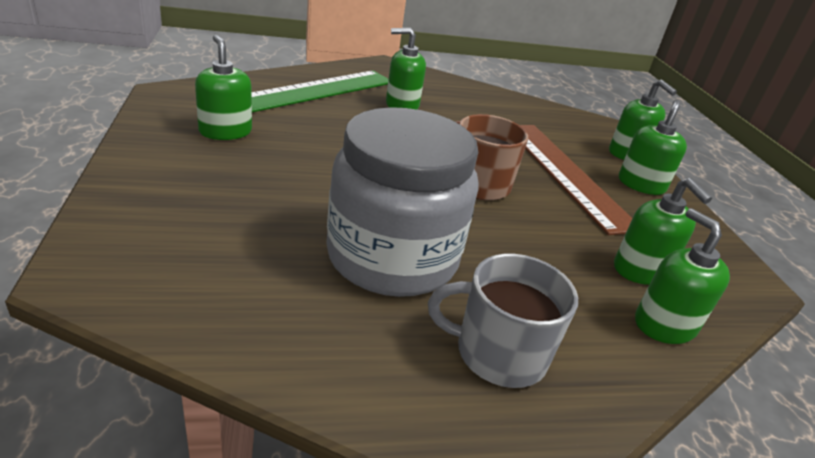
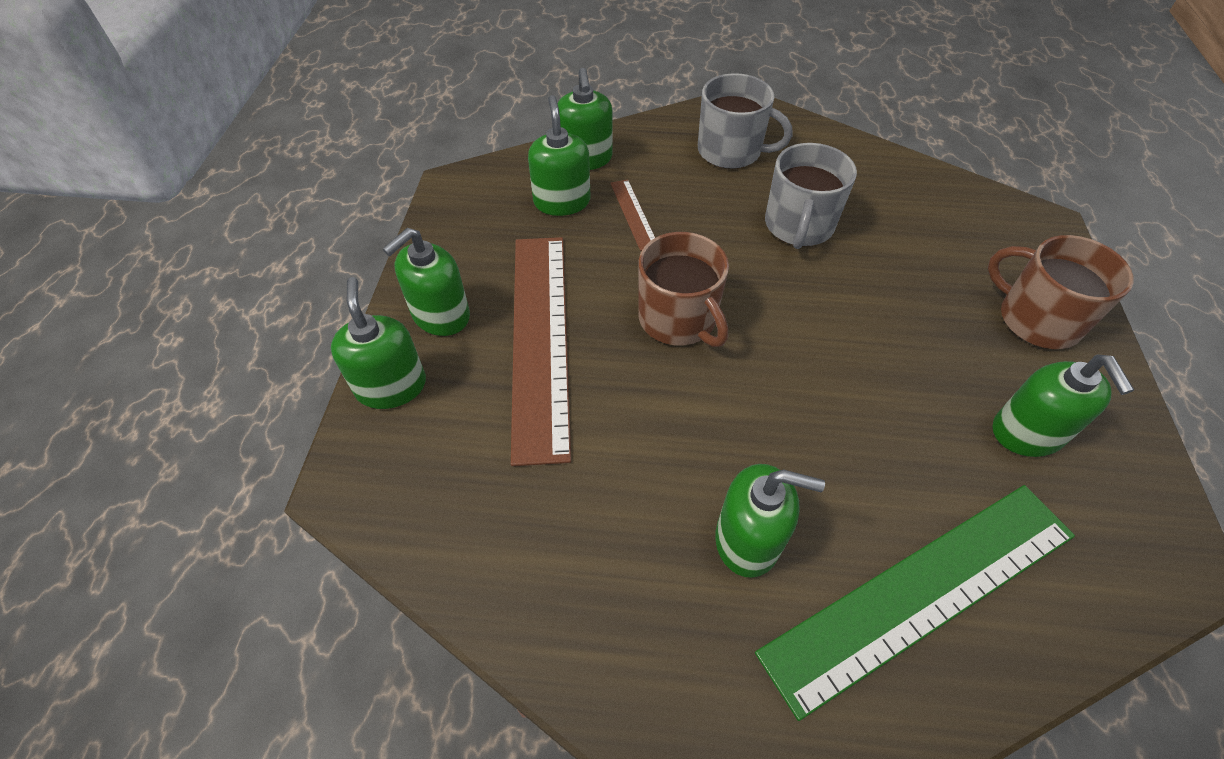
camera: 160 degrees left, 20 degrees up
grey jar [326,107,479,297] -> grey mug [765,143,857,249]
none -> brown ruler [610,179,655,251]
none -> brown mug [988,235,1134,349]

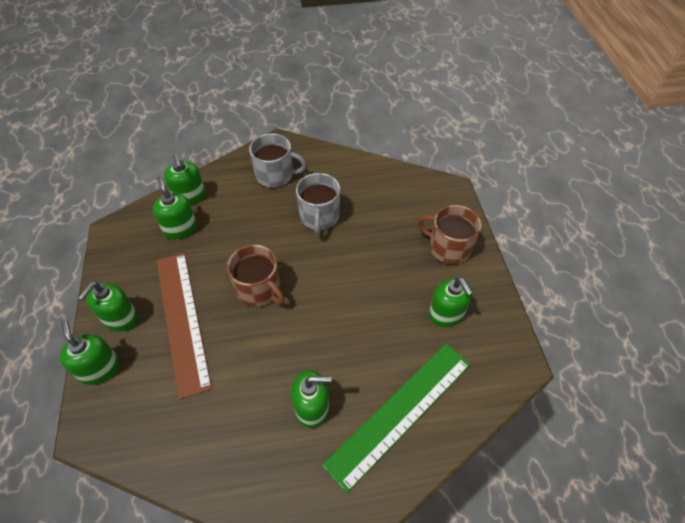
camera: 15 degrees left, 0 degrees up
brown ruler [610,179,655,251] -> none

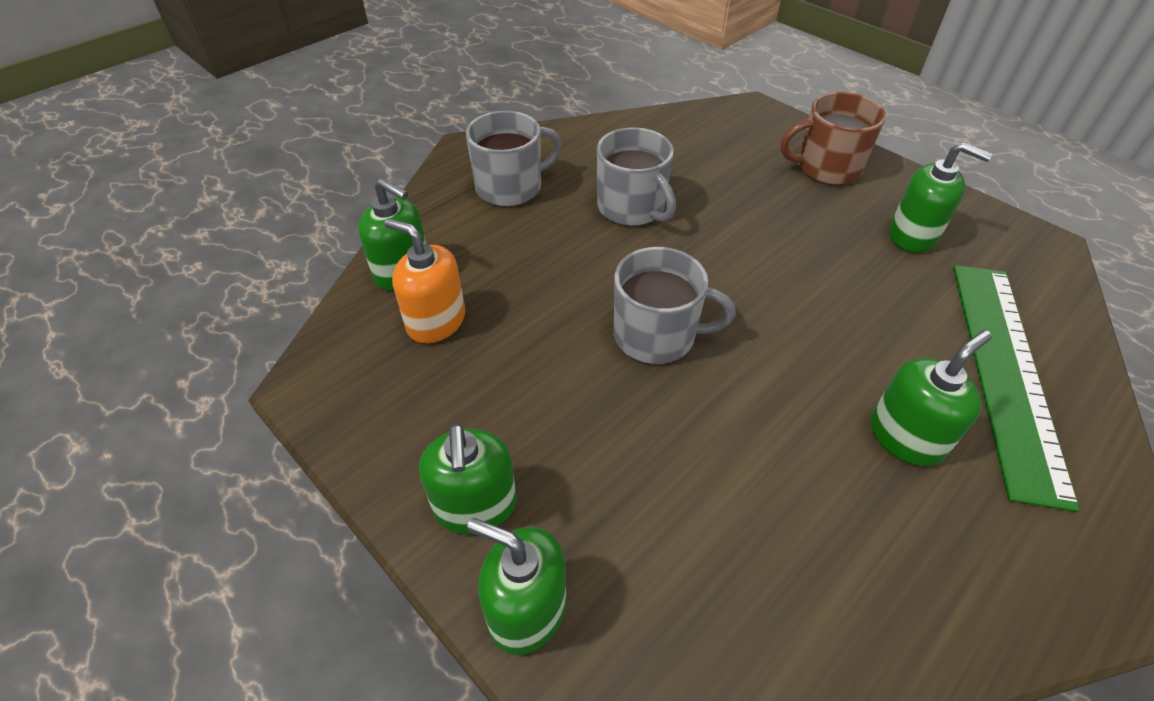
camera: 35 degrees left, 5 degrees down
green soap dispenser [153,176,197,239] -> orange soap dispenser [384,218,465,343]
brown ruler [157,253,212,399] -> none
brown mug [227,245,285,307] -> grey mug [614,247,736,364]

